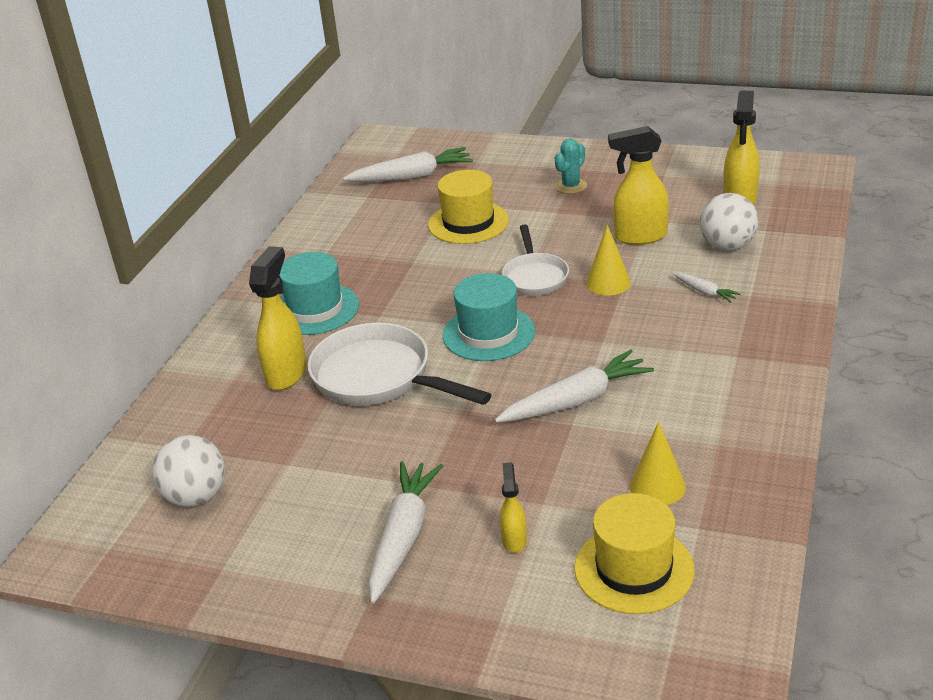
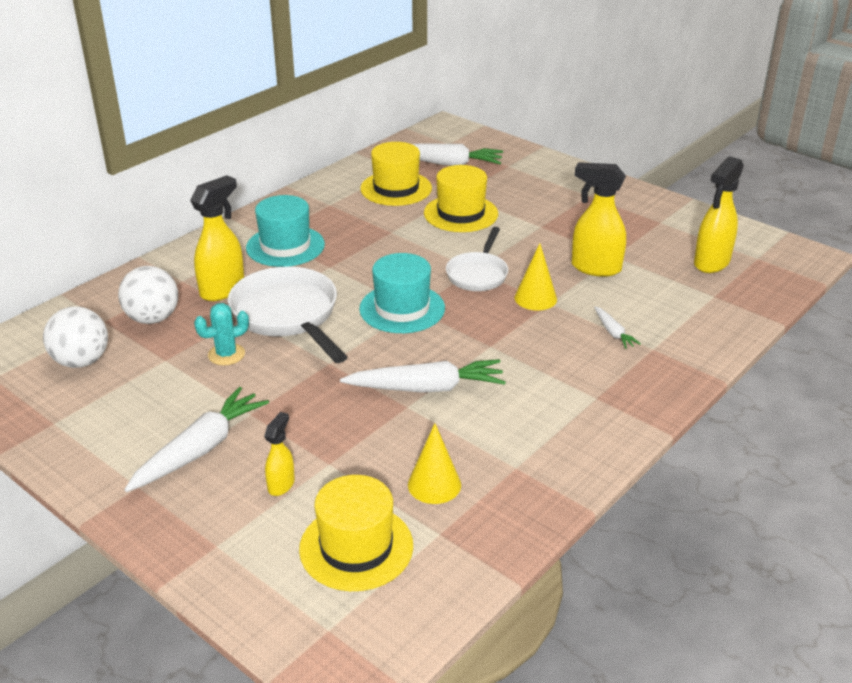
camera: 20 degrees right, 0 degrees up
turquoise cactus [555,139,587,194] -> turquoise cactus moved to [194,303,249,365]
white ball [700,193,759,251] -> white ball moved to [118,266,178,324]
none -> yellow hat [360,142,432,206]

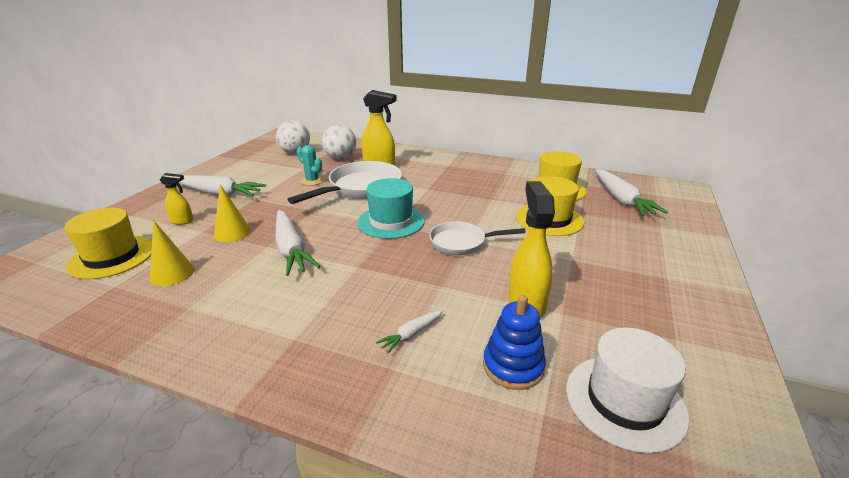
camera: 70 degrees right, 5 degrees down
turquoise hat [246,195,325,267] -> none
yellow cone [514,243,557,311] -> yellow cone moved to [214,184,251,242]
yellow spray bottle [694,156,744,273] -> white hat [566,328,689,453]
none -> blue stacking toy [483,295,546,390]

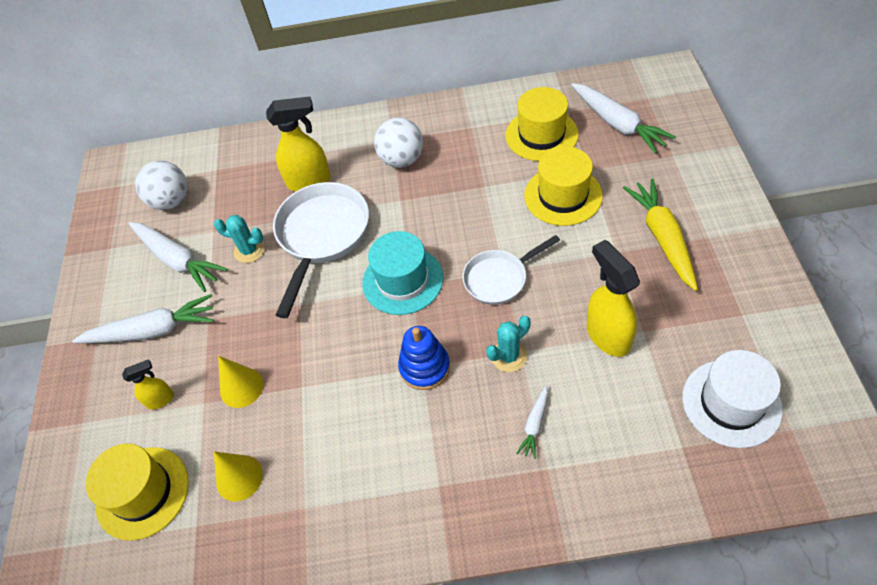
camera: 20 degrees left, 25 degrees up
white carrot [276,210,321,276] -> white carrot moved to [128,222,228,292]
white ball [322,125,356,159] -> white ball moved to [374,118,423,168]
blue stacking toy [483,295,546,390] -> blue stacking toy moved to [398,326,450,390]
none -> turquoise cactus [486,316,531,372]
none -> yellow carrot [623,179,698,291]

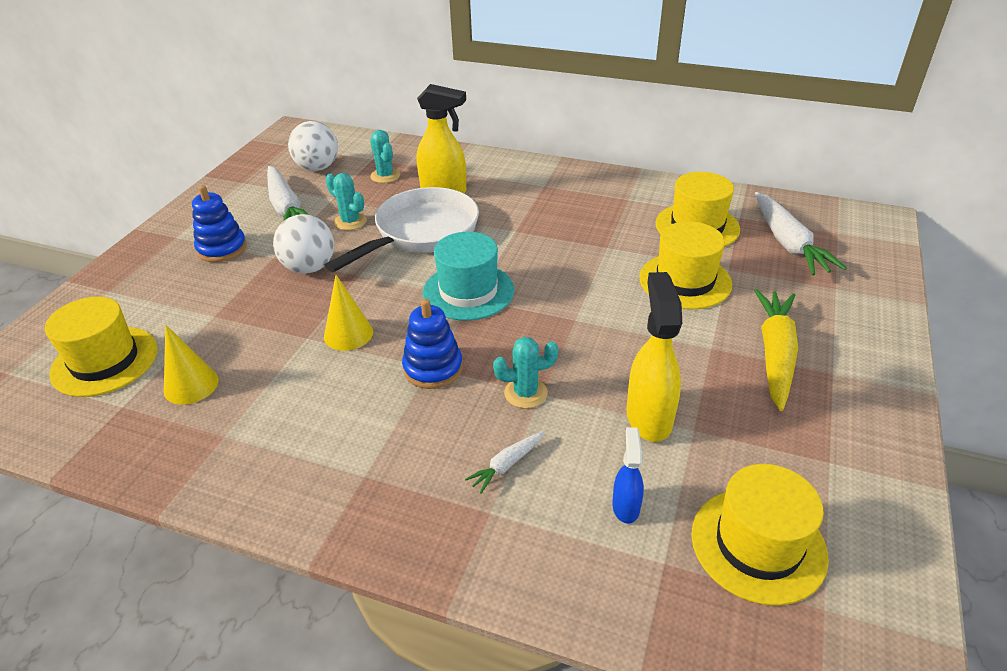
camera: 20 degrees right, 15 degrees down
white carrot [72,294,214,343] -> blue stacking toy [192,185,247,262]
yellow spray bottle [122,359,174,410] -> none
yellow cone [218,356,263,408] -> yellow cone moved to [324,275,373,351]
white ball [374,118,423,168] -> white ball moved to [273,214,334,274]
white pan [462,235,560,305] -> none
white hat [682,350,783,448] -> yellow hat [691,464,829,606]
none -> turquoise cactus [370,130,400,183]
none -> blue spray bottle [612,427,644,524]

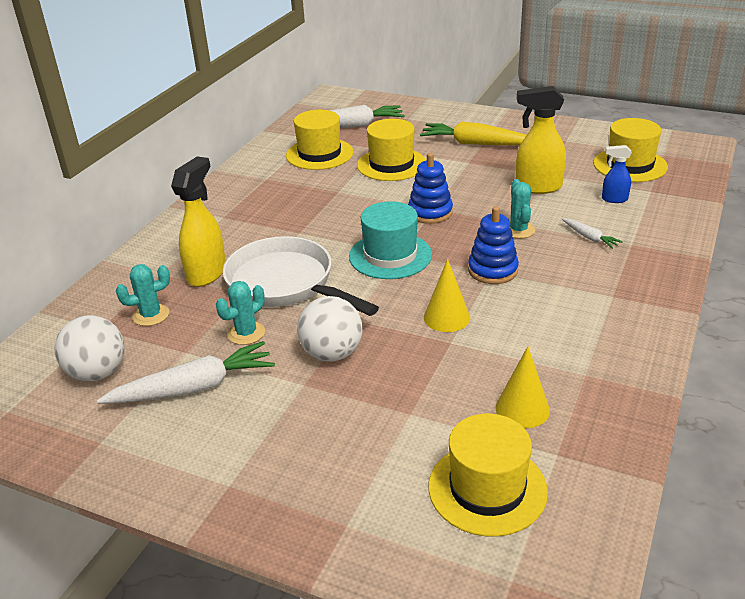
camera: 85 degrees left, 5 degrees down
blue stacking toy [192,185,247,262] -> blue stacking toy moved to [408,153,453,224]

